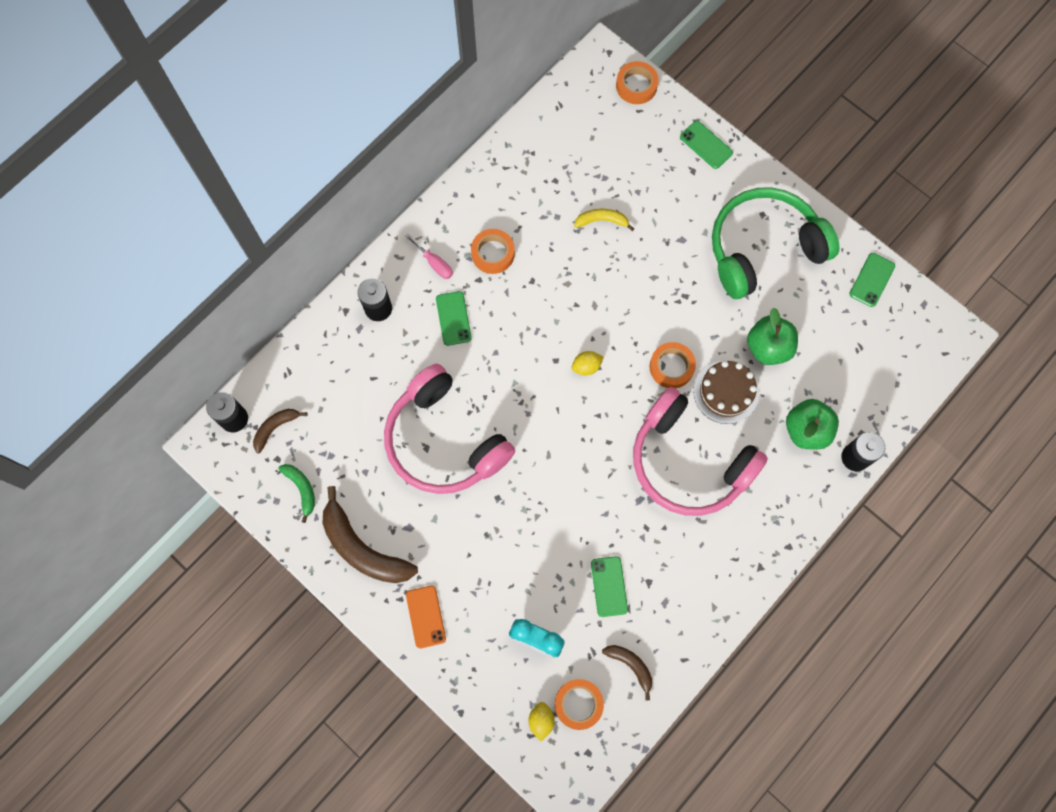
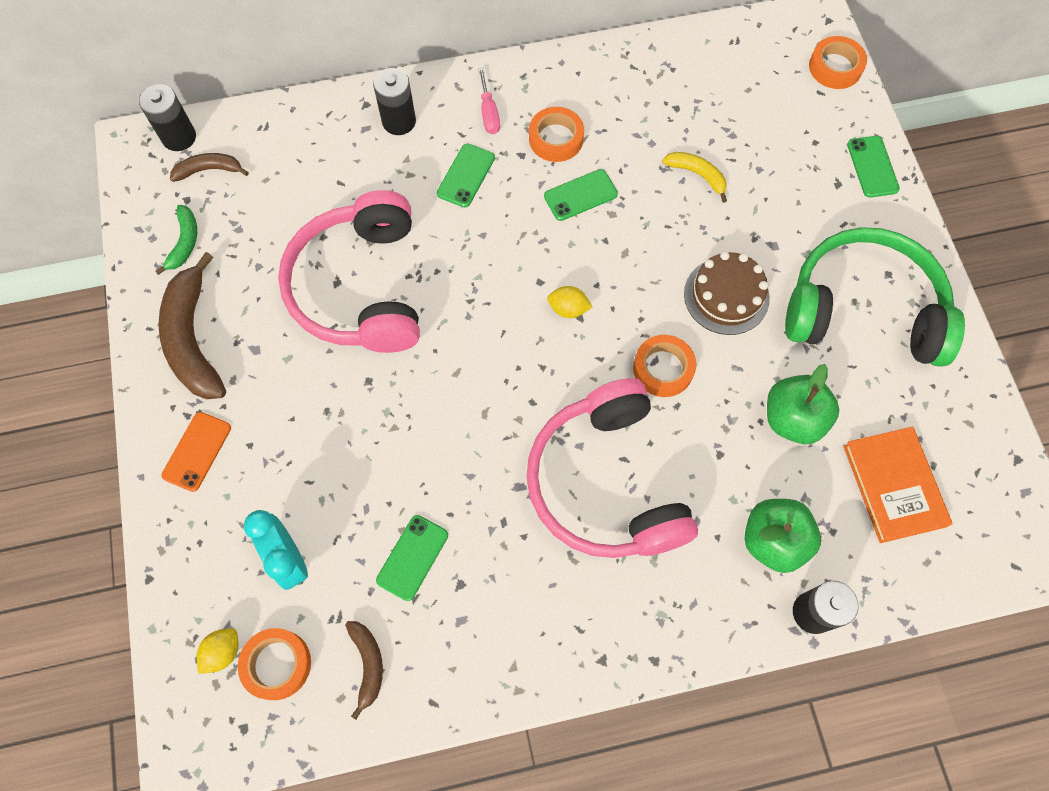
camera: 35 degrees right, 5 degrees down
brown cake [693,361,759,424] -> brown cake moved to [684,251,770,335]
green phone [849,253,895,307] -> green phone moved to [544,169,618,221]
none -> orange book [843,427,952,543]

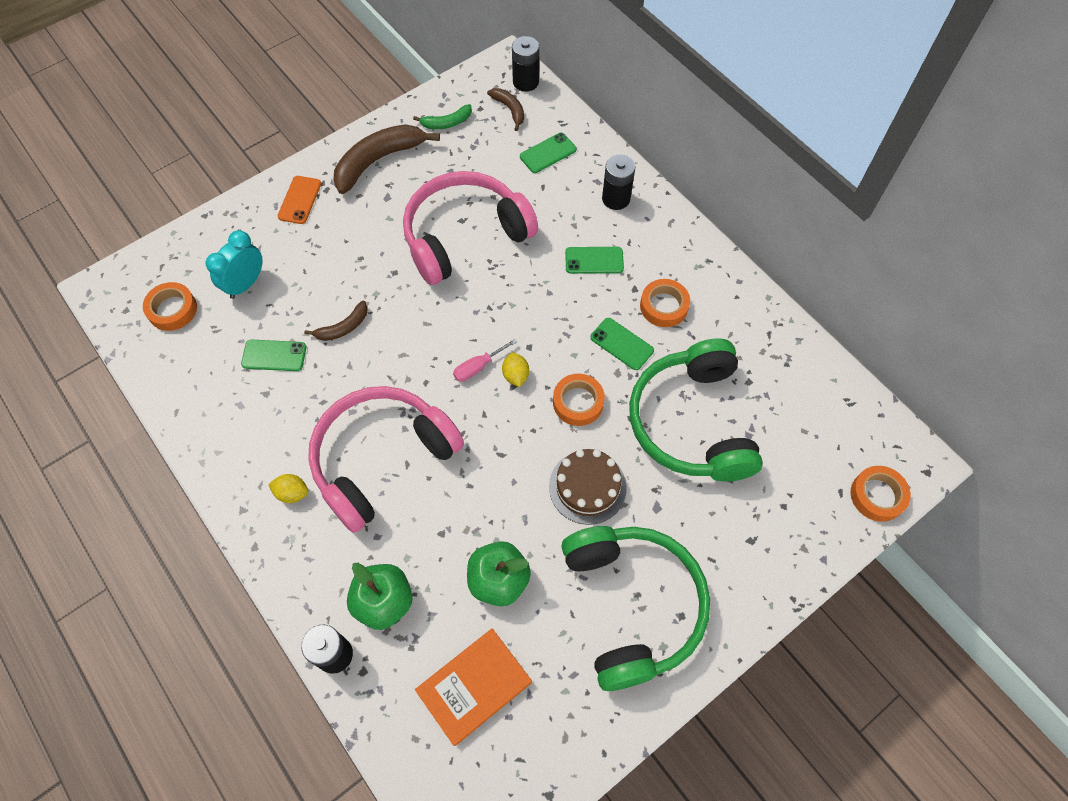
camera: 65 degrees right, 5 degrees down
orange phone [161,412,231,492] -> orange phone turned 75 degrees counterclockwise [278,176,321,224]
yellow lemon [197,628,238,674] -> yellow lemon moved to [268,474,309,503]
brown banana [345,621,383,720] -> brown banana moved to [304,301,368,341]
pink screwdriver [478,67,500,134] -> pink screwdriver moved to [453,338,517,382]
orange tape [633,335,696,397] -> orange tape moved to [553,374,605,426]
yellow banana [662,152,727,203] -> green headphones [629,338,763,482]
green phone [847,136,900,198] -> green phone moved to [520,133,576,173]

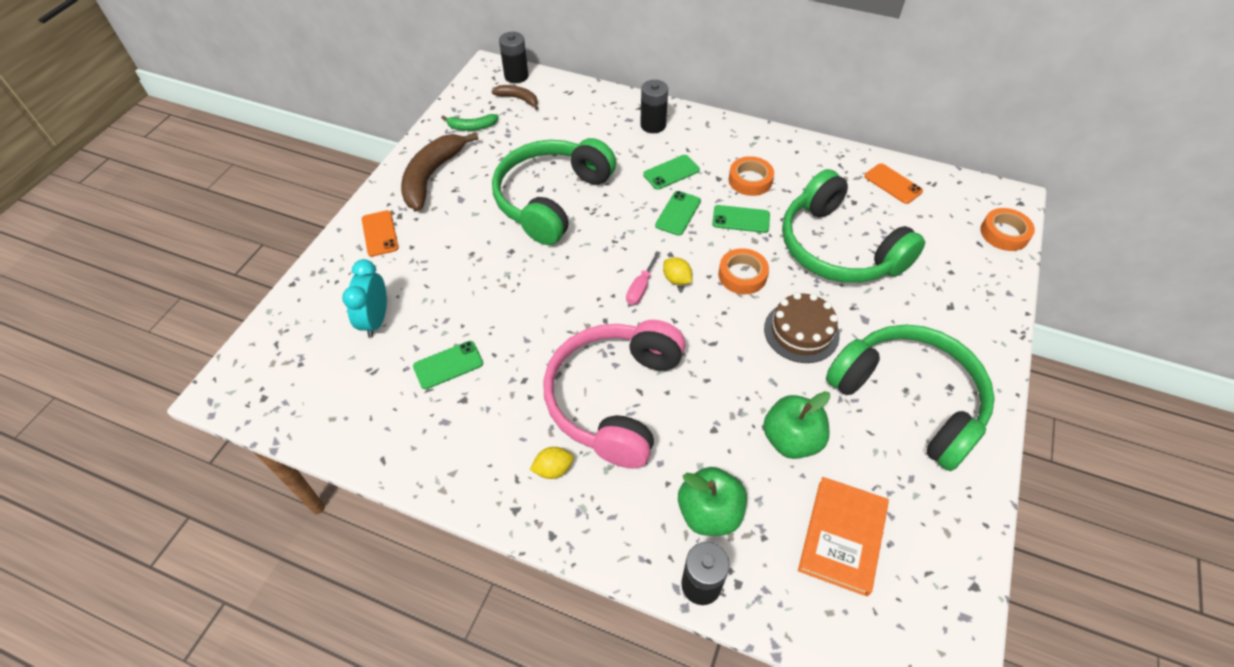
camera: 30 degrees left, 10 degrees down
orange tape [143,282,197,331] -> none
brown banana [304,301,368,341] -> none
pink headphones [403,171,538,285] -> green headphones [492,138,616,245]
green banana [413,104,472,129] -> green banana turned 45 degrees clockwise [441,114,499,131]
green phone [520,133,576,173] -> green phone moved to [655,191,701,236]
none -> orange phone [864,163,923,204]

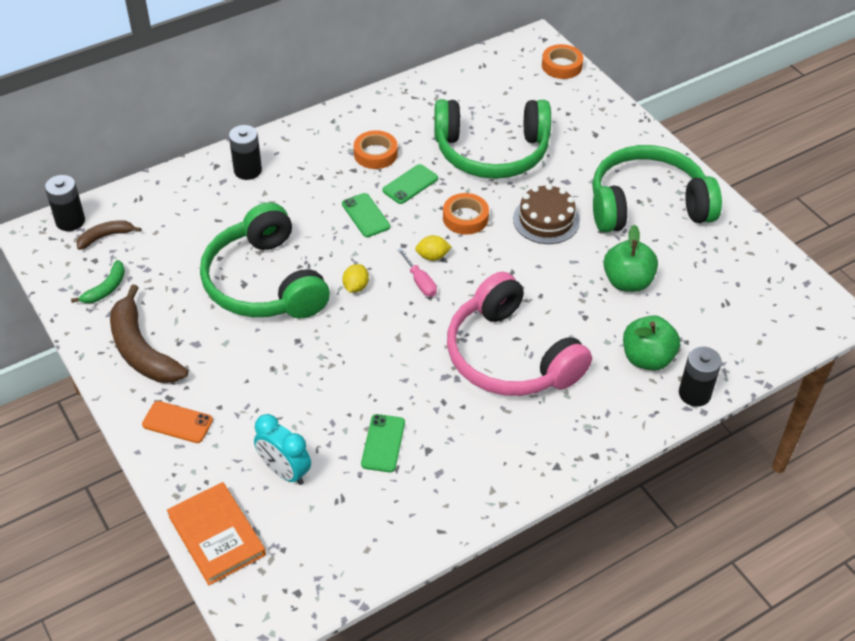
camera: 55 degrees left, 5 degrees down
yellow lemon [530,447,574,479] -> yellow lemon moved to [343,264,369,293]
green phone [643,155,700,190] -> none
orange book [798,477,889,597] -> orange book moved to [167,482,266,585]
orange phone [864,163,923,204] -> none

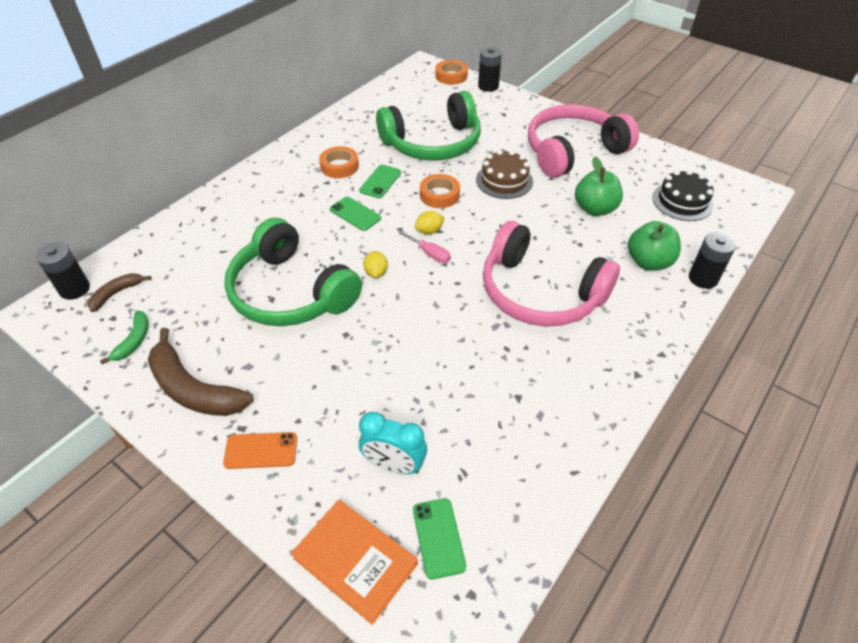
camera: 20 degrees left, 0 degrees up
black battery [229,125,262,180] -> black battery moved to [478,47,502,92]
green phone [361,414,405,472] -> green phone moved to [413,498,466,580]
green headphones [592,145,722,233] -> pink headphones [528,104,639,178]
none -> black cake [652,170,714,221]

